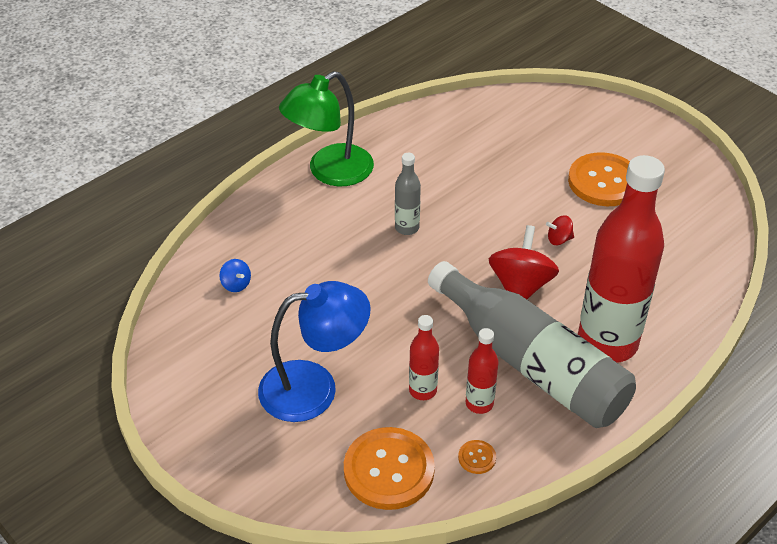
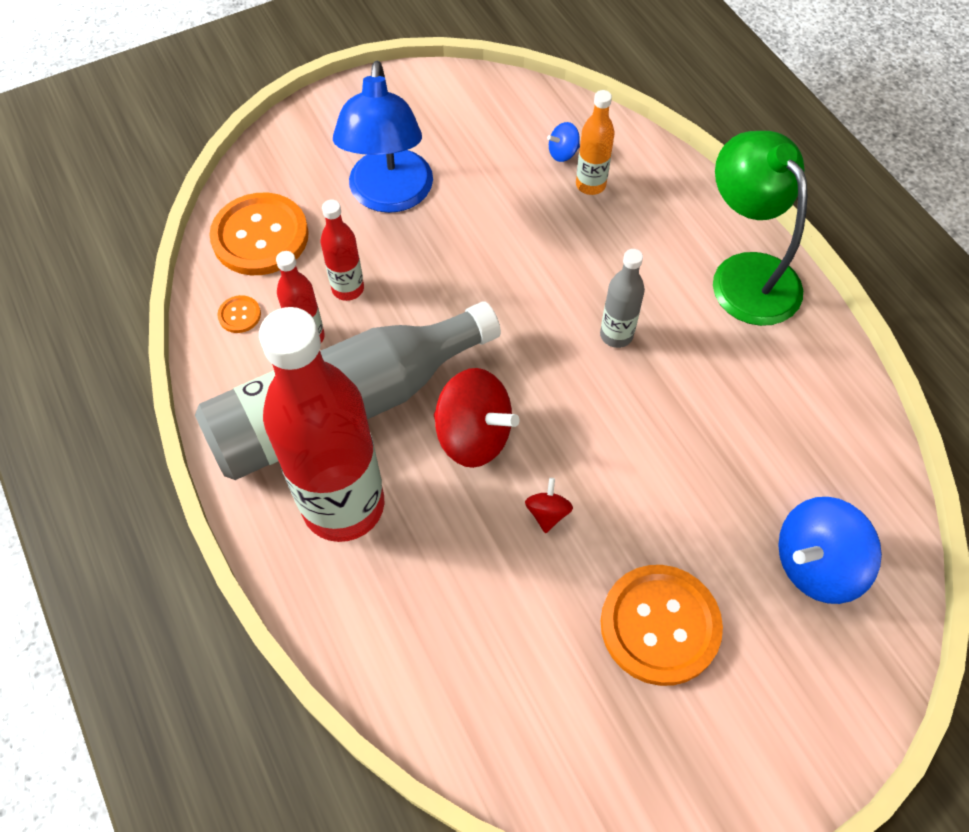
camera: 105 degrees right, 15 degrees up
none -> orange bottle [576,90,615,195]
none -> blue spinning top [778,497,882,604]

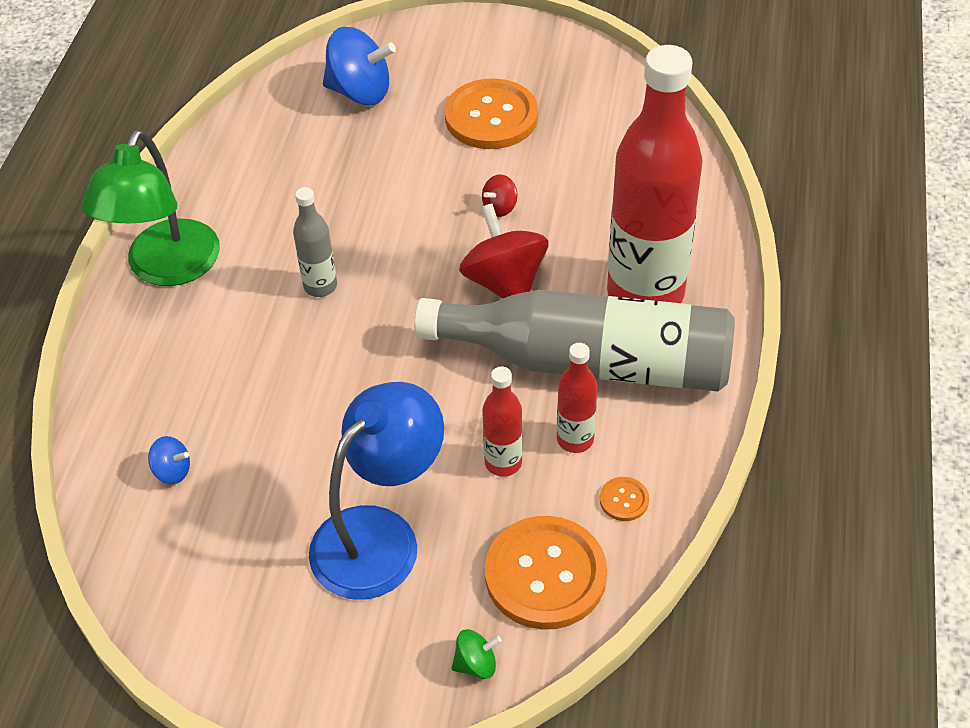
camera: 140 degrees left, 10 degrees down
orange bottle [576,90,615,195] -> none
none -> green spinning top [451,629,502,679]

